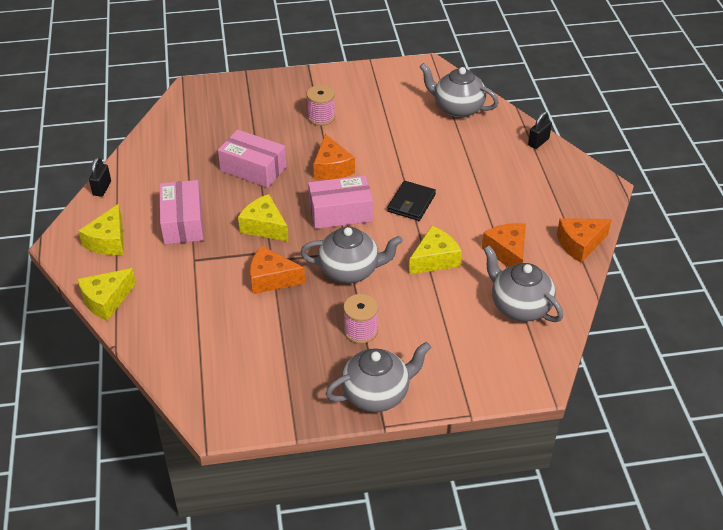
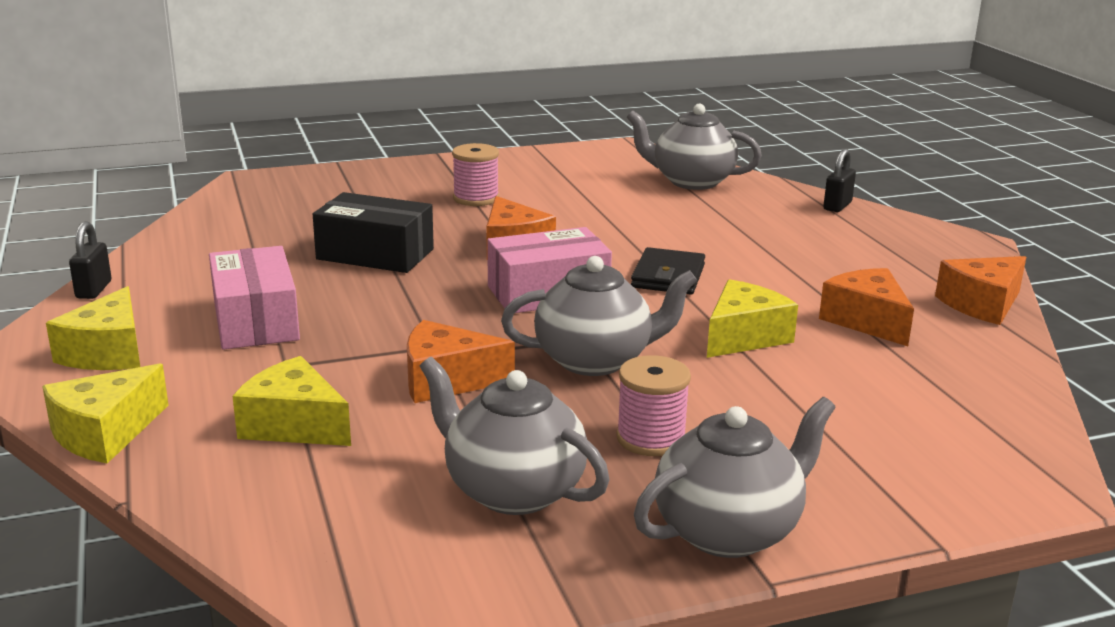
camera: 10 degrees left, 20 degrees down
pink box [218,130,286,188] -> black box [313,192,434,273]
yellow cheese [238,194,289,242] -> yellow cheese moved to [232,356,351,446]
grey teapot [484,245,563,322] -> grey teapot moved to [420,357,609,515]

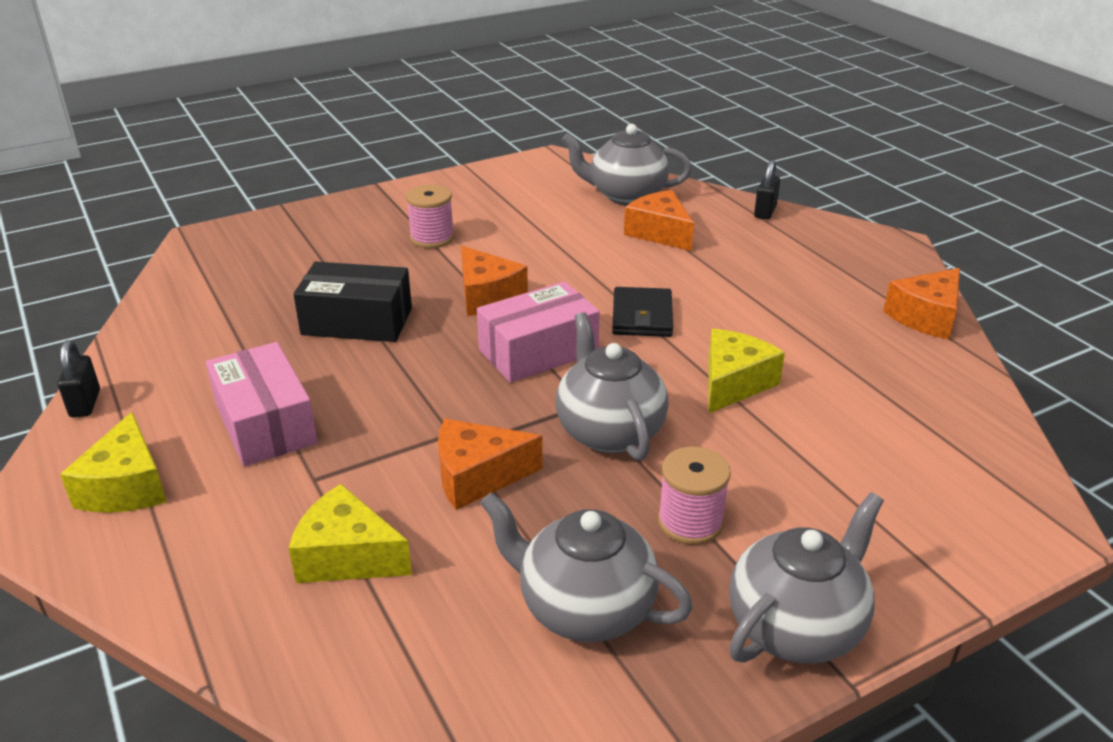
camera: 10 degrees left, 10 degrees up
yellow cheese [42,363,168,464] -> none
grey teapot [501,256,697,376] -> grey teapot turned 90 degrees counterclockwise [556,312,668,461]
orange cheese [819,268,914,346] -> orange cheese moved to [624,190,694,251]

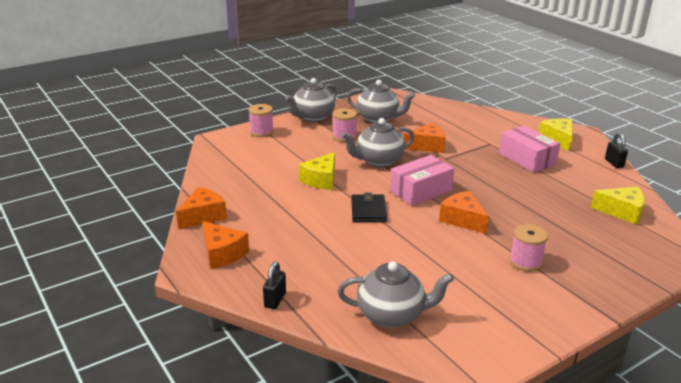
camera: 175 degrees right, 5 degrees down
yellow cheese [289,484,412,583] -> yellow cheese moved to [591,187,645,225]
black box [293,262,412,342] -> none
grey teapot [556,312,668,461] -> grey teapot turned 90 degrees clockwise [342,118,415,167]
orange cheese [624,190,694,251] -> orange cheese moved to [203,221,249,269]
none -> pink spool [248,104,274,137]

